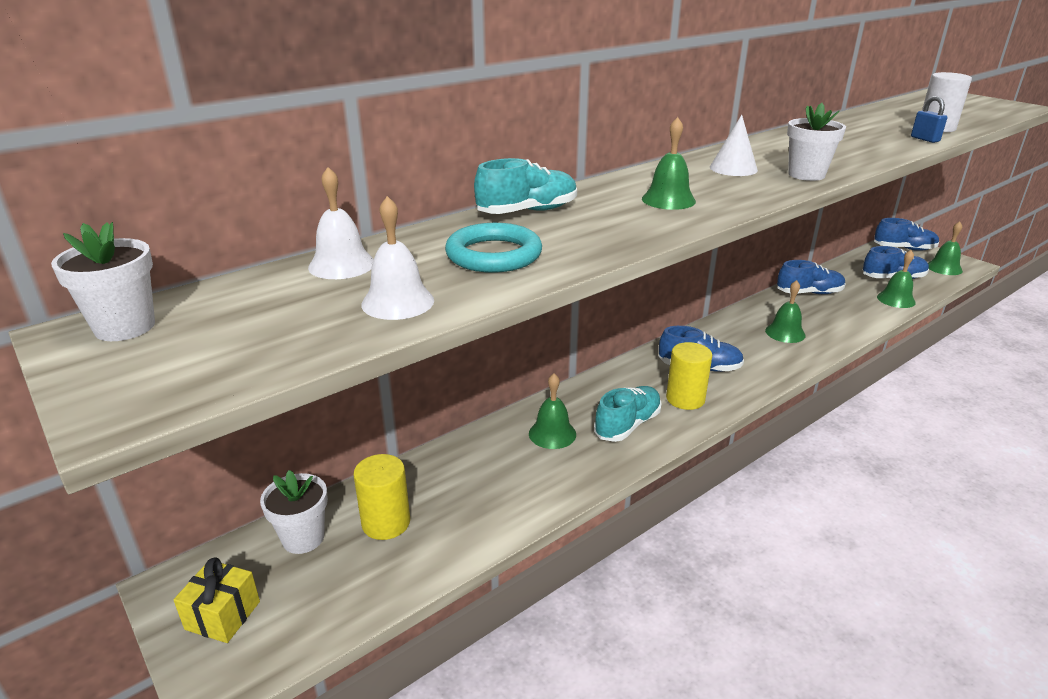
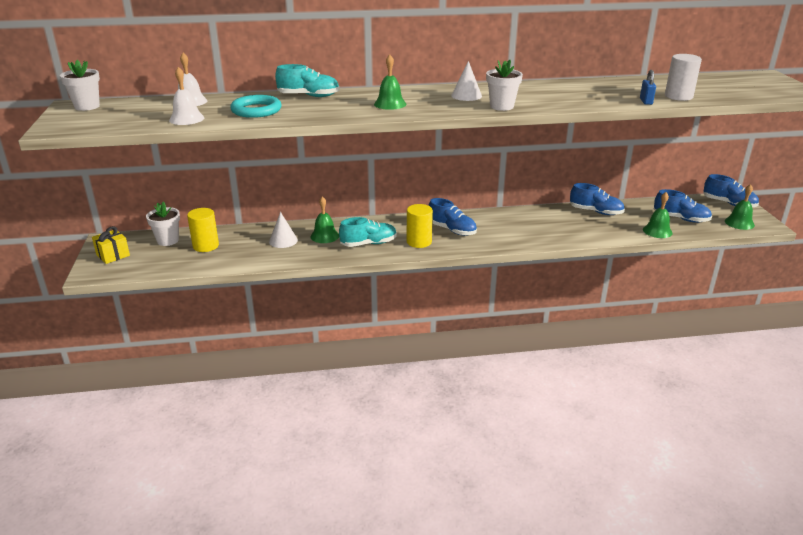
camera: 30 degrees right, 0 degrees up
green bell [765,280,805,343] -> none
none -> white cone [269,212,298,248]

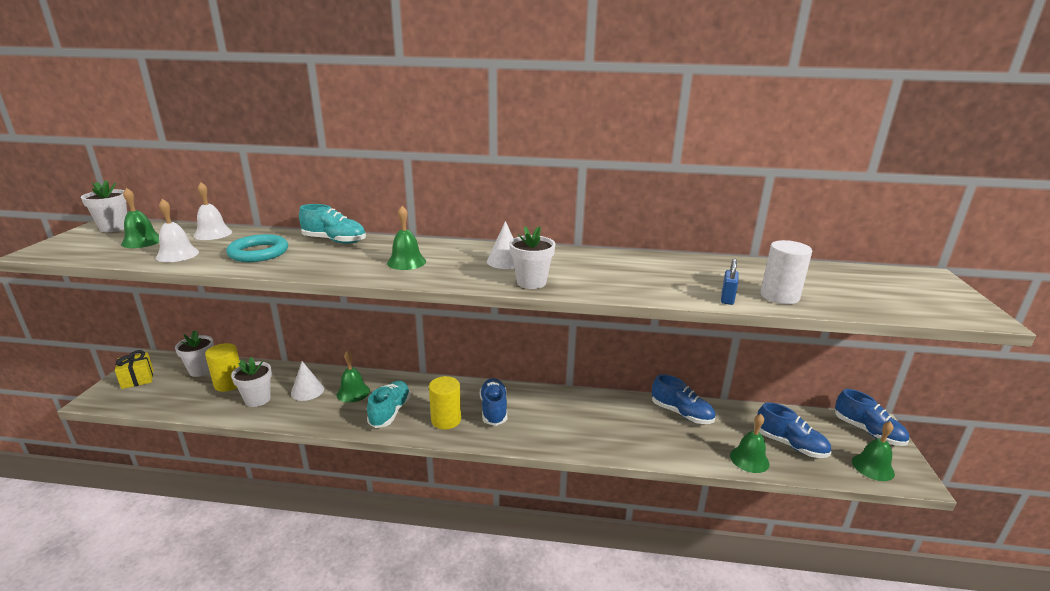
camera: 15 degrees right, 5 degrees down
turquoise shoe [339,217,397,247] -> turquoise shoe turned 75 degrees counterclockwise [367,381,411,428]
blue shoe [428,198,477,236] -> blue shoe turned 150 degrees counterclockwise [480,378,507,426]
none -> green bell [121,188,159,248]
none -> white flower pot [231,357,272,407]

